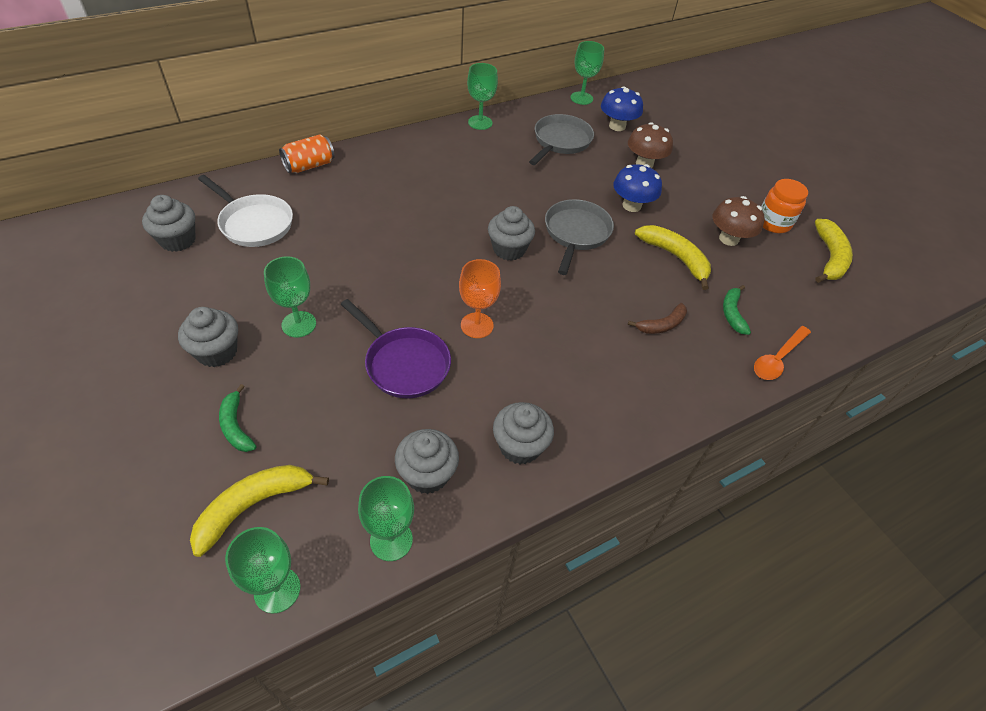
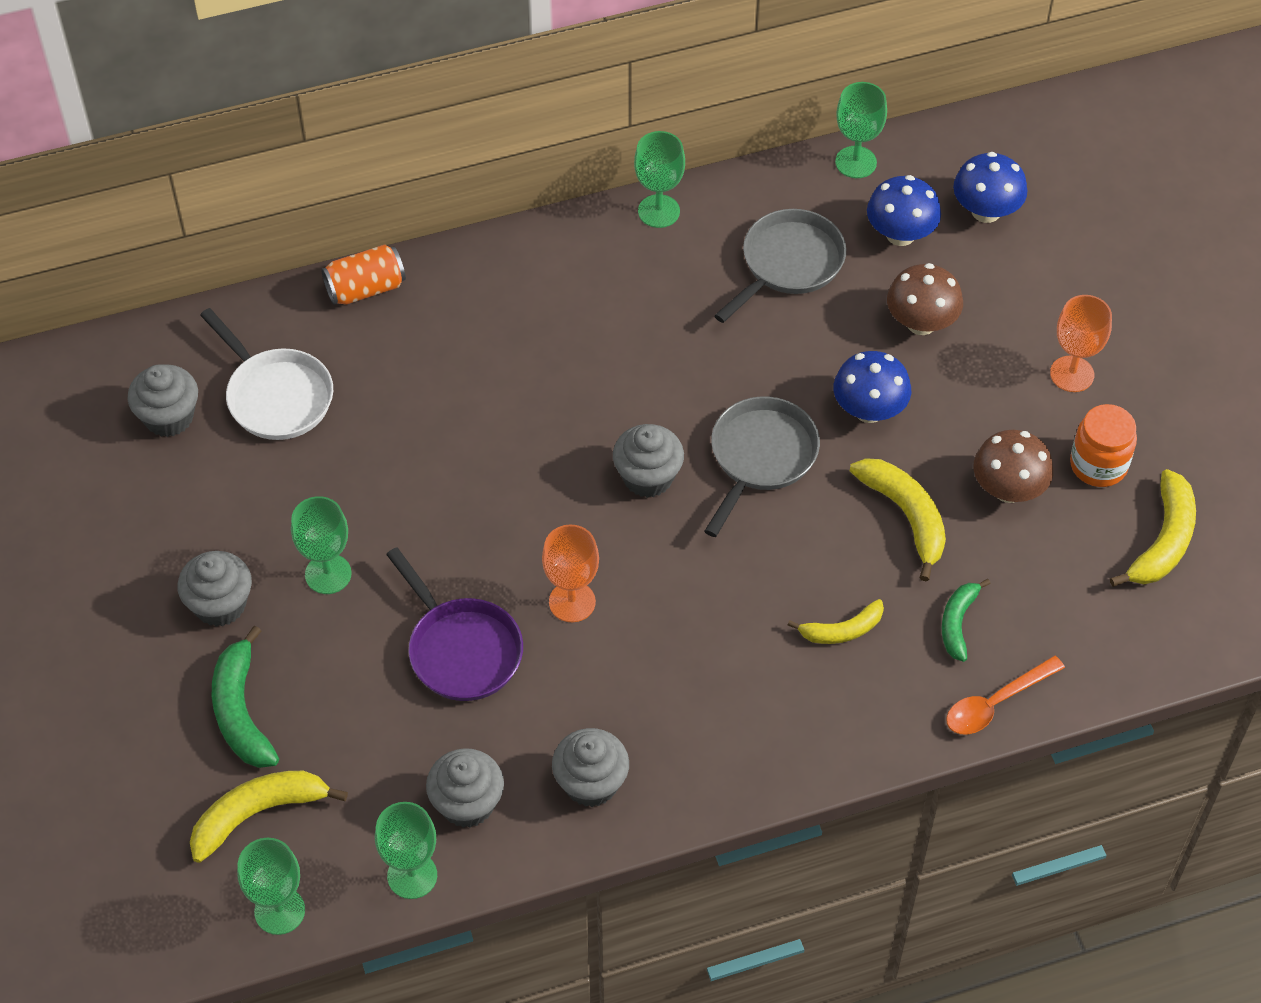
camera: 15 degrees right, 5 degrees up
green banana [219,384,256,452] -> green banana [212,626,279,768], size x1.57
brown banana [628,303,687,334] -> yellow banana [788,599,884,644]
none -> blue mushroom [953,152,1028,223]
none -> orange goblet [1050,295,1112,392]

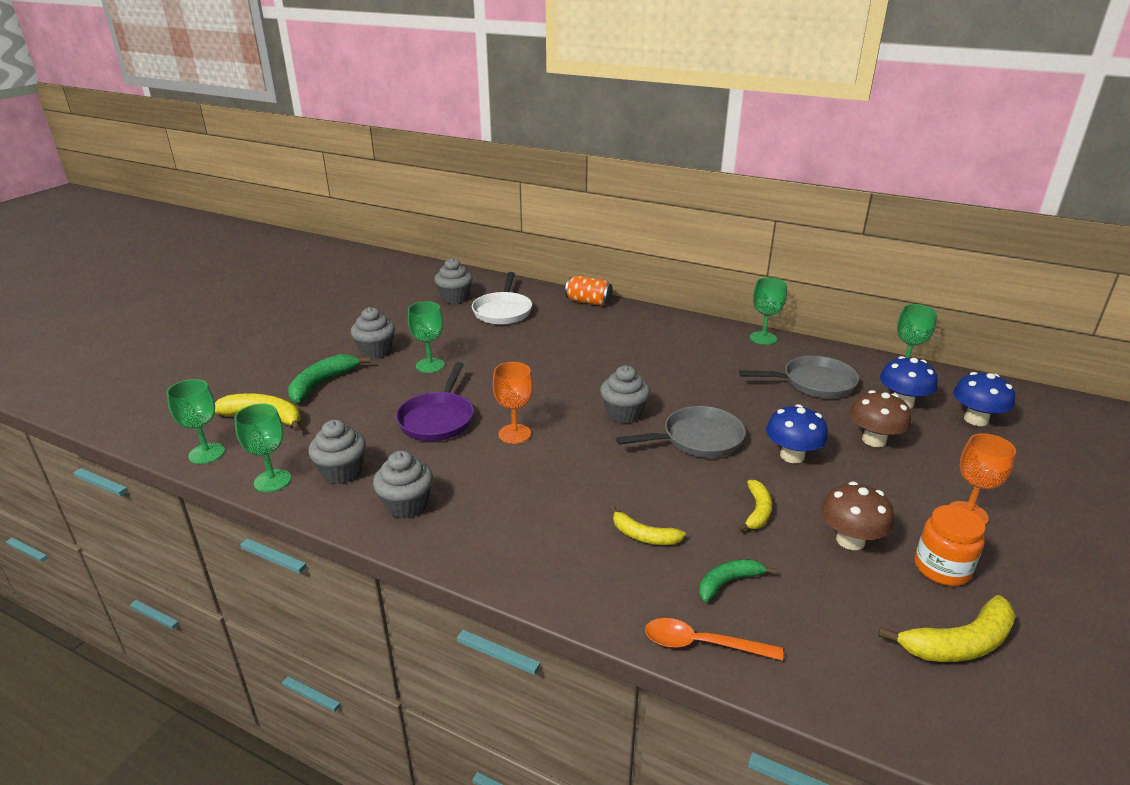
camera: 45 degrees right, 25 degrees down
yellow banana [850,458,946,582] -> yellow banana [737,480,772,531], size x0.64

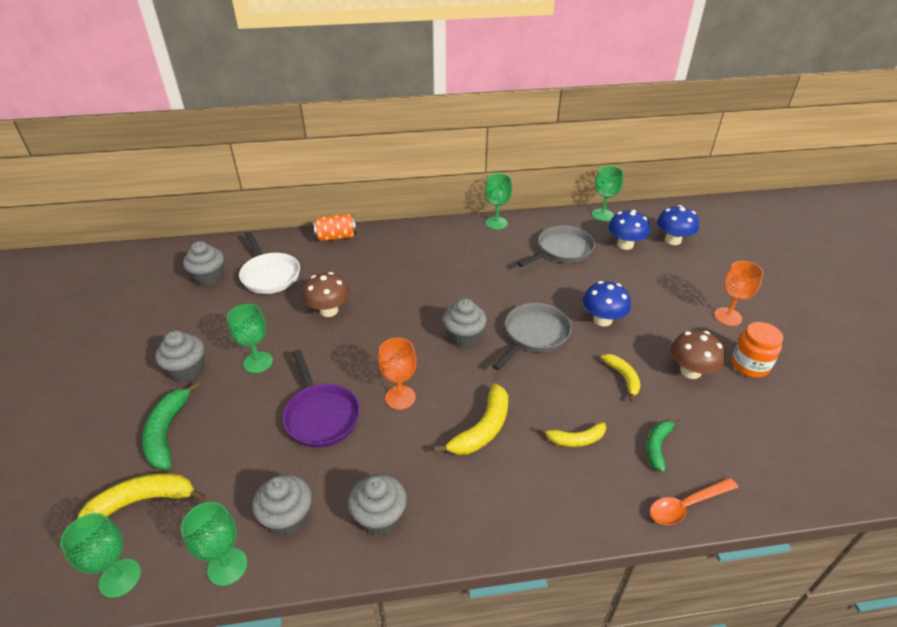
camera: 35 degrees left, 10 degrees up
brown mushroom [850,390,911,447] -> brown mushroom moved to [303,272,350,317]
yellow banana [878,595,1016,662] -> yellow banana moved to [434,384,508,455]

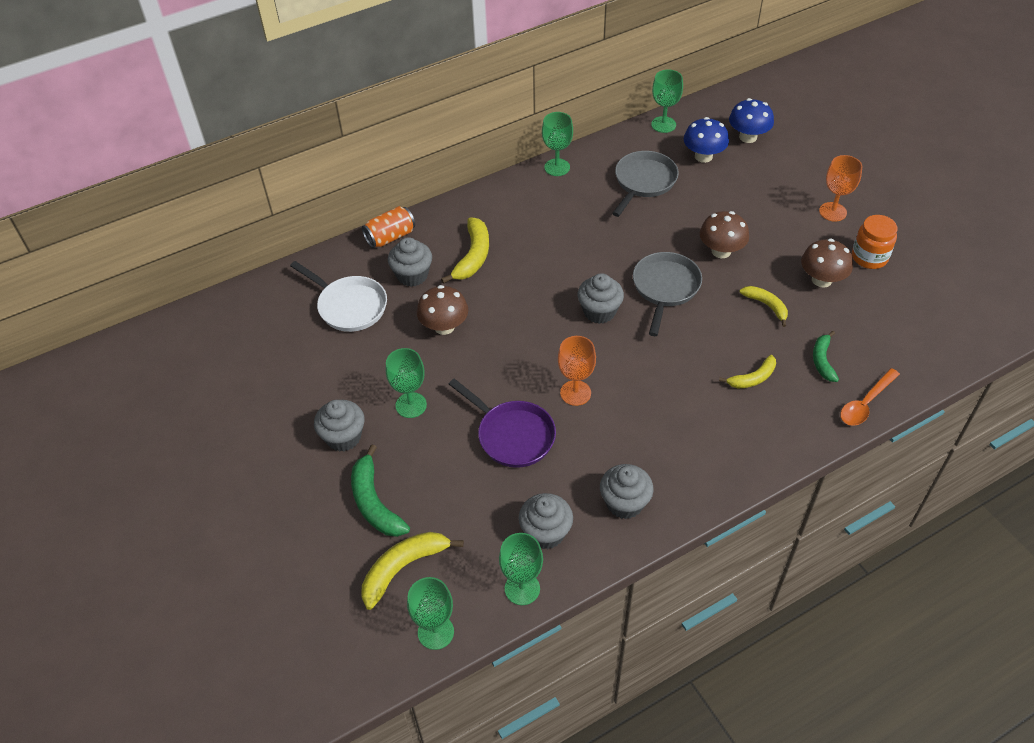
camera: 20 degrees left, 10 degrees up
grey cupcake [183,241,224,286] -> grey cupcake moved to [388,237,432,287]
yellow banana [434,384,508,455] -> yellow banana moved to [441,217,489,284]
blue mushroom [583,281,631,326] -> brown mushroom [700,211,749,258]

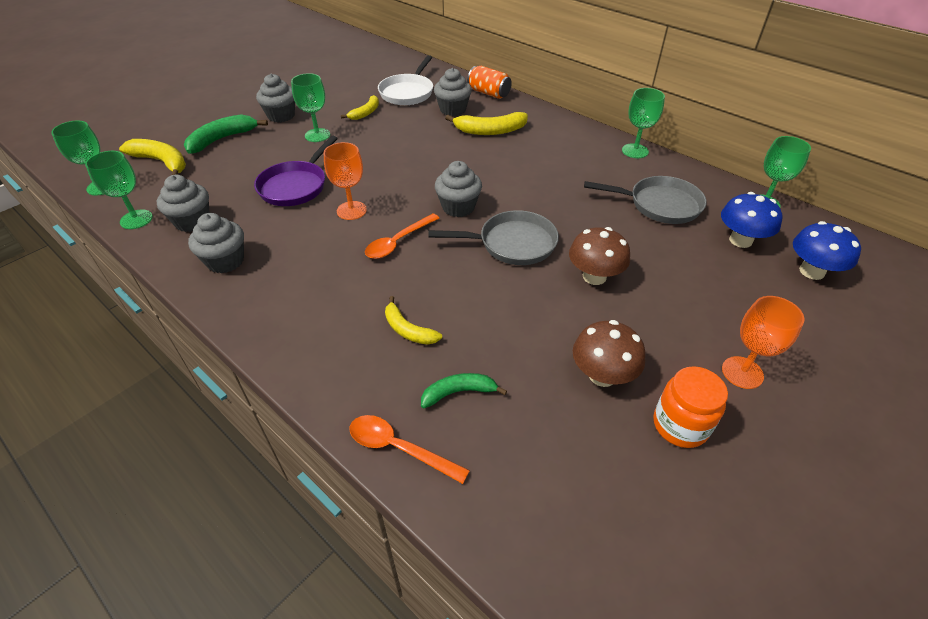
camera: 70 degrees right, 5 degrees down
brown mushroom [417,285,468,335] -> none
yellow banana [739,286,788,327] -> yellow banana moved to [341,95,379,120]
none -> orange spoon [365,214,440,259]

